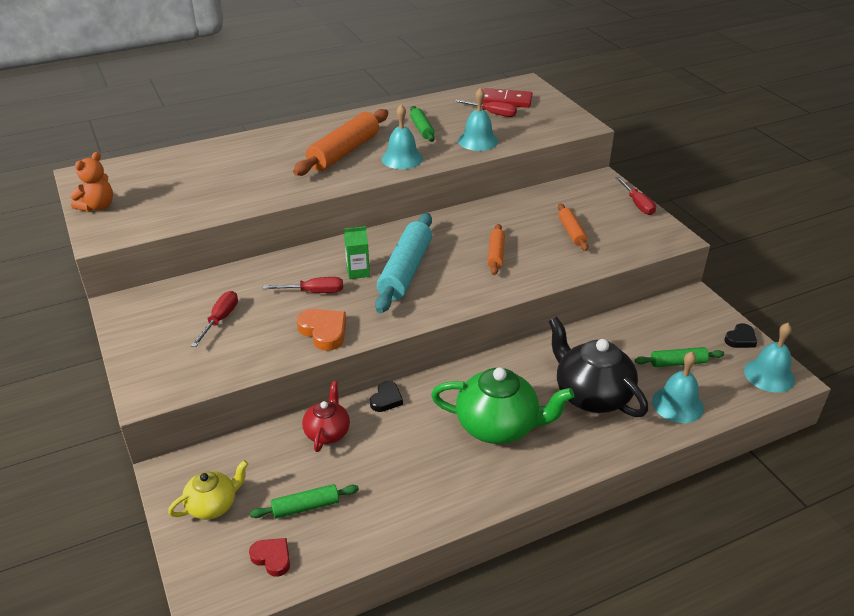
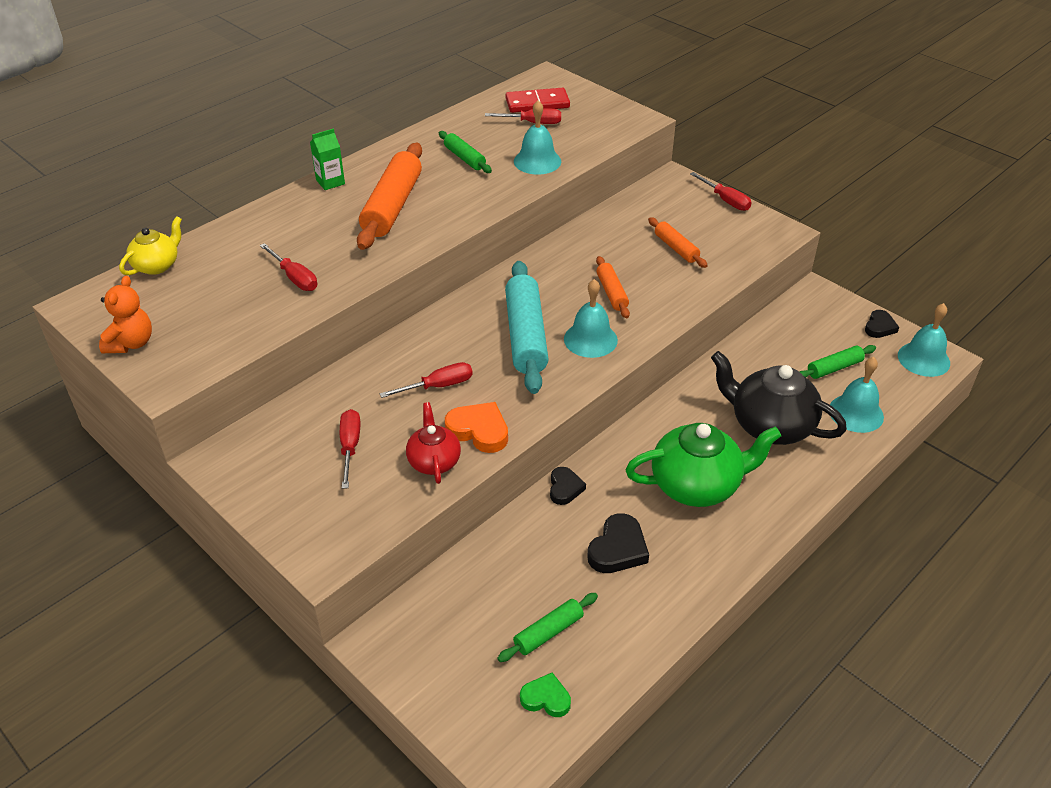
camera: 20 degrees left, 5 degrees up
yellow teapot [168,460,248,520] -> yellow teapot moved to [119,216,182,275]
red heart [249,538,290,577] -> green heart [520,672,571,717]
red teapot [302,381,350,452] -> red teapot moved to [406,402,461,484]
green carton [344,226,370,279] -> green carton moved to [310,129,345,190]
turquoise bell [381,104,423,169] -> turquoise bell moved to [564,279,618,358]
none -> red screwdriver [260,243,317,291]
none -> black heart [587,513,649,573]

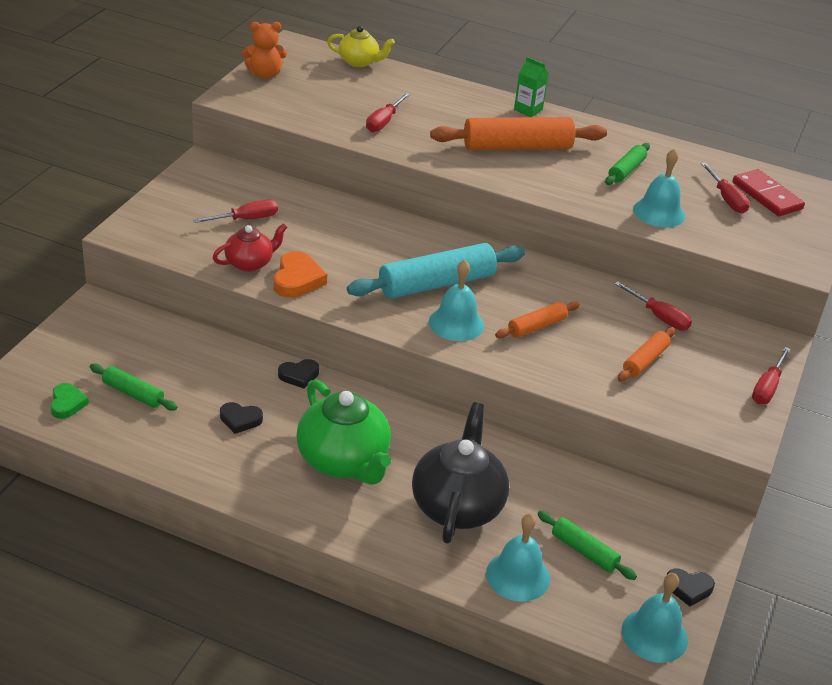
camera: 65 degrees right, 5 degrees down
red screwdriver [380,362,473,398] -> red screwdriver moved to [614,281,692,331]
black heart [587,513,649,573] -> black heart [220,402,263,434], size x0.66

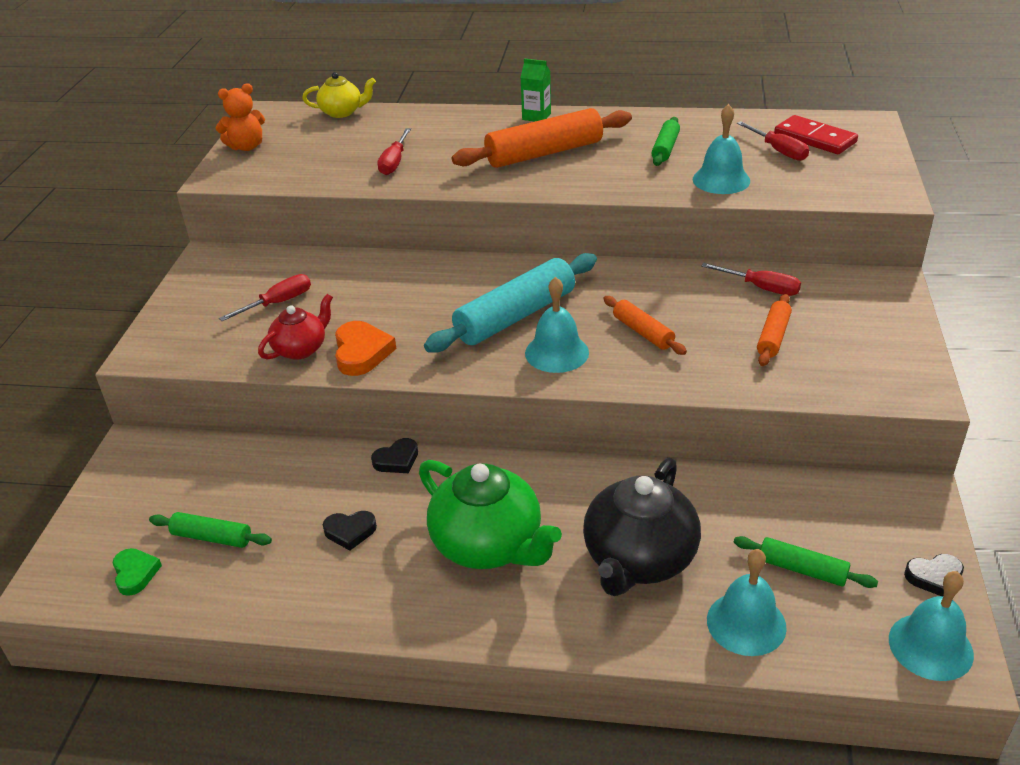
camera: 10 degrees left, 0 degrees up
black teapot [412,402,509,544] -> black teapot turned 150 degrees counterclockwise [583,457,701,596]
orange rolling pin [495,301,580,338] -> orange rolling pin turned 75 degrees counterclockwise [603,296,687,355]
red screwdriver [752,347,791,404] -> none

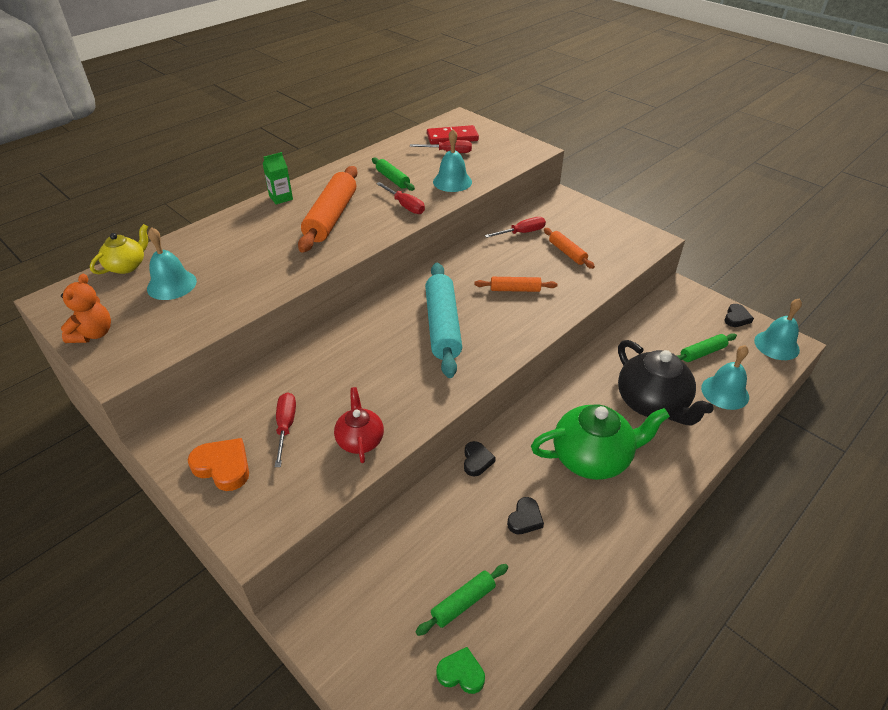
camera: 55 degrees left, 5 degrees up
orange heart [335,321,396,376] -> orange heart moved to [188,438,249,491]
red screwdriver [377,128,411,175] -> red screwdriver moved to [376,182,425,214]
turquoise bell [525,277,589,373] -> turquoise bell moved to [147,227,197,300]

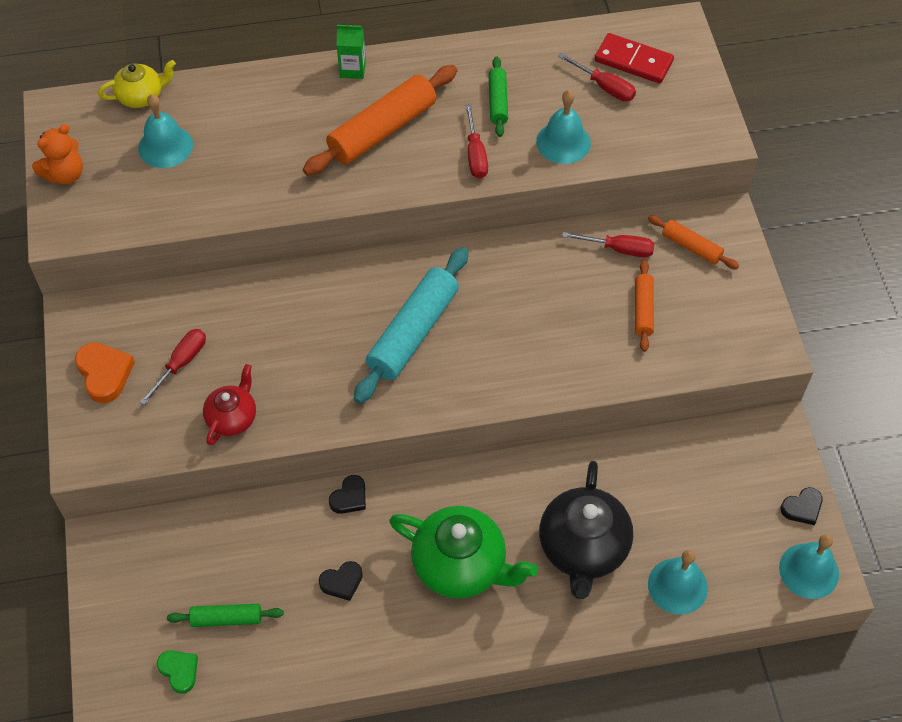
camera: 35 degrees right, 15 degrees up
orange rolling pin [474,277,558,292] -> orange rolling pin moved to [648,215,739,269]
green rolling pin [677,333,737,362] -> none

